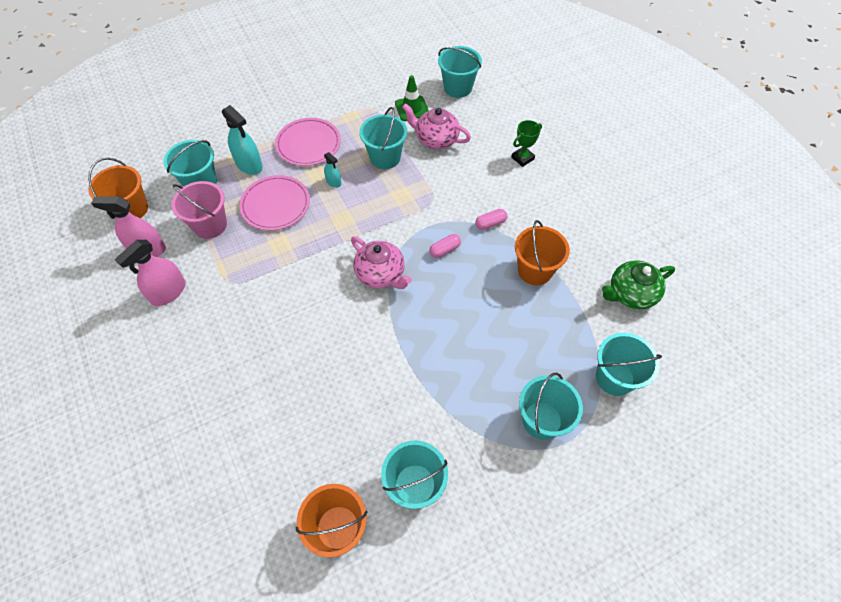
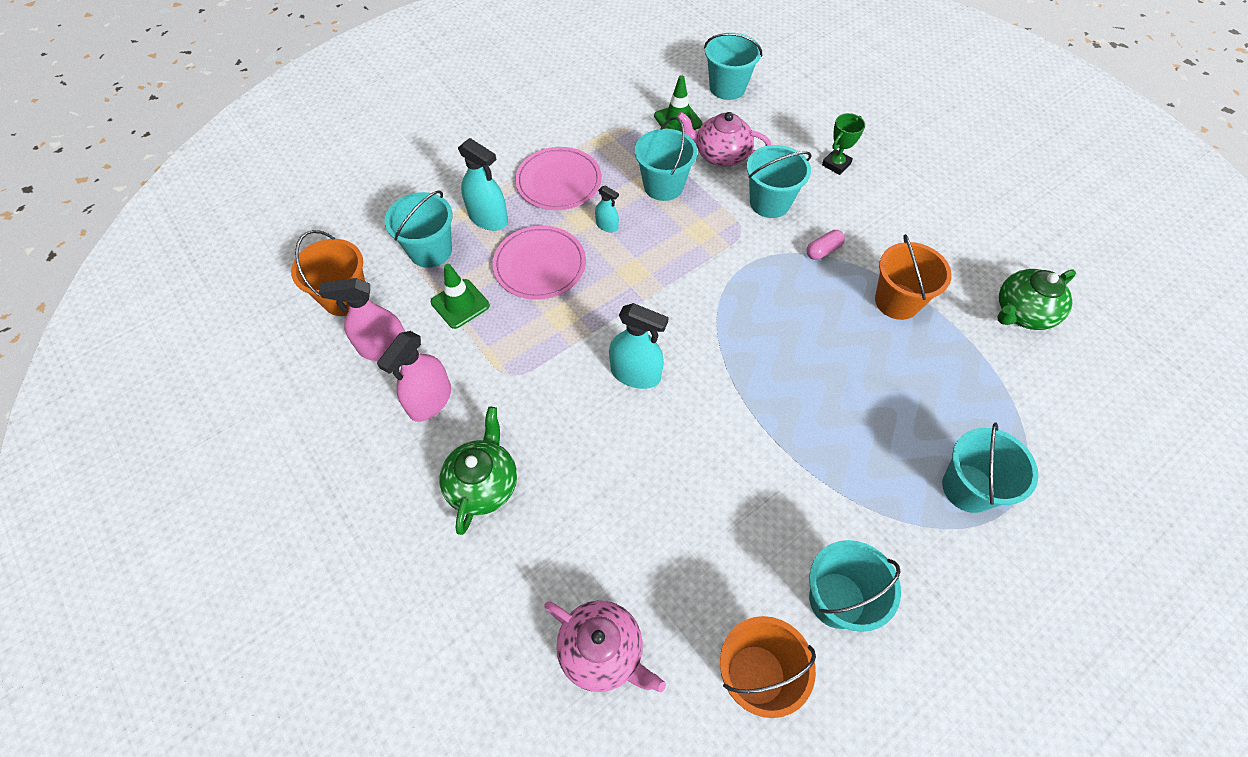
camera: 10 degrees left, 0 degrees up
pink bucket [171,181,227,239] -> green traffic cone [431,264,490,329]
pink teapot [351,236,412,289] -> pink teapot moved to [544,600,666,692]
pink capsule [429,234,461,258] -> none
turquoise bucket [596,333,662,396] -> turquoise bucket moved to [747,145,812,218]
none -> green teapot [439,407,517,535]
none -> turquoise spray bottle [609,303,669,389]

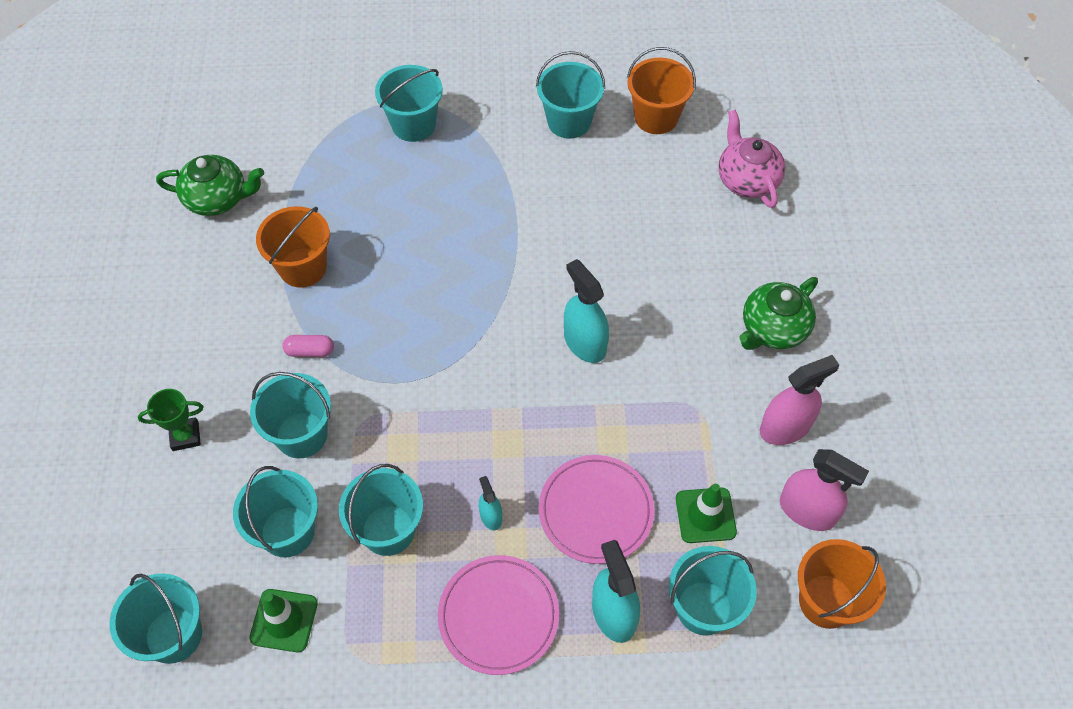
camera: 145 degrees left, 0 degrees up
pink teapot [677,112,771,167] -> turquoise bucket [233,466,318,558]

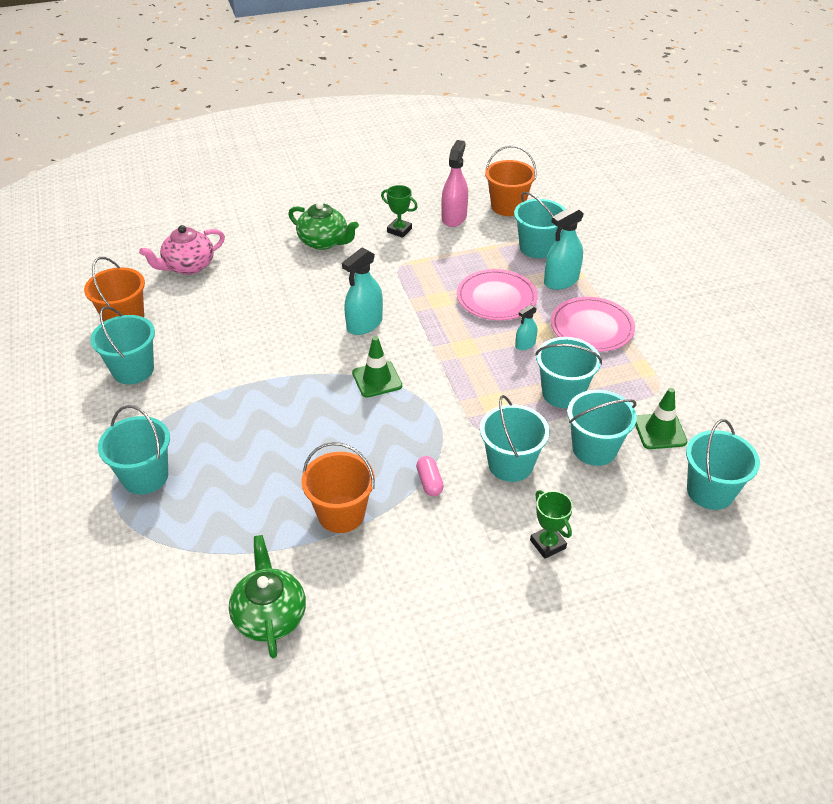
camera: 105 degrees left, 15 degrees down
green traffic cone [676,484,737,543] -> green traffic cone moved to [352,336,402,398]
pink spray bottle [760,355,839,445] -> green trophy [381,185,418,238]

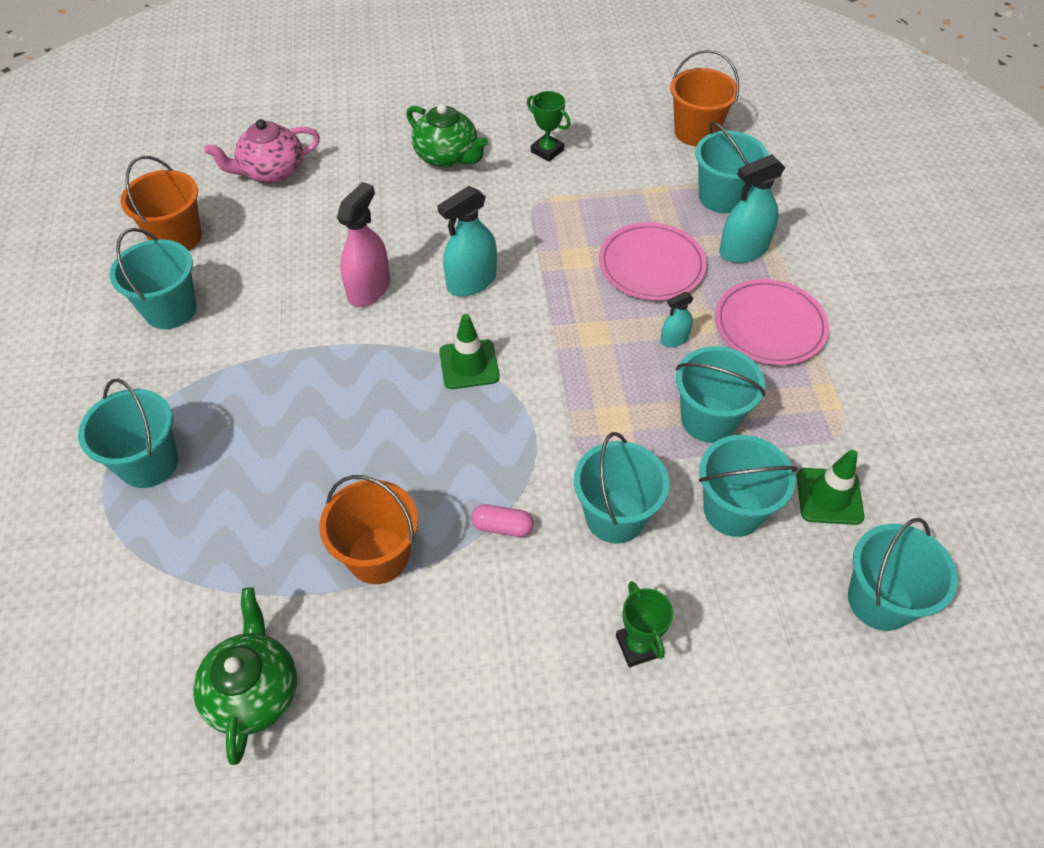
camera: 10 degrees right, 10 degrees up
pink capsule [416,456,444,496] -> pink capsule turned 75 degrees counterclockwise [471,504,534,537]
pink spray bottle [441,140,468,227] -> pink spray bottle moved to [337,182,390,307]

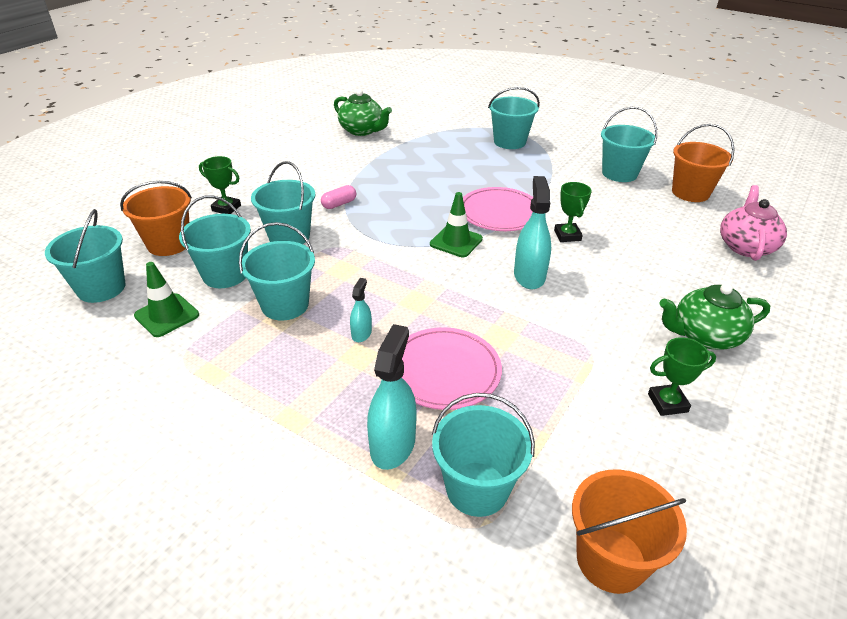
camera: 130 degrees right, 15 degrees down
orange bucket [319,475,418,584] -> orange bucket moved to [120,181,192,256]
pink spray bottle [337,182,390,307] -> green trophy [554,182,592,242]
pink plate [715,279,829,365] -> pink plate moved to [463,187,533,231]

